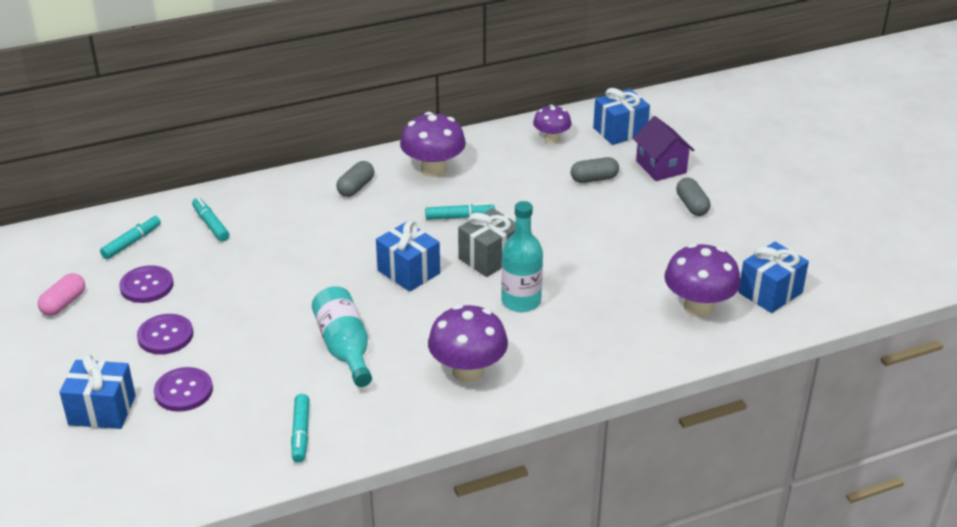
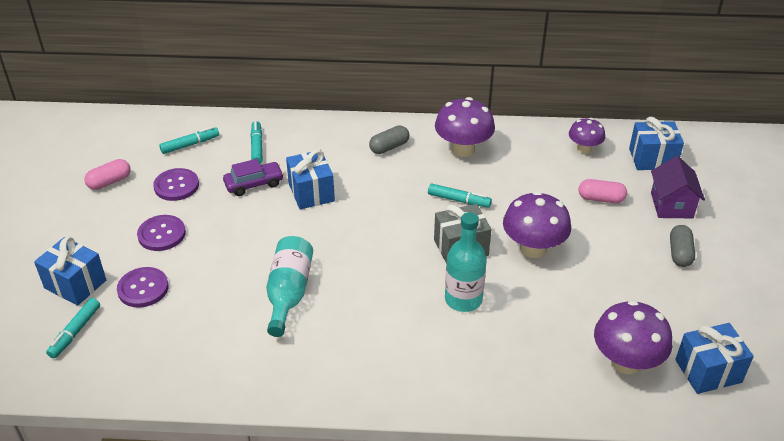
camera: 25 degrees right, 5 degrees up
turquoise marker [291,394,310,463] -> turquoise marker moved to [46,298,100,358]
blue gift [376,220,440,292] -> blue gift moved to [286,150,335,209]
purple mushroom [428,305,508,383] -> purple mushroom moved to [503,191,571,258]
grey capsule [571,157,619,183] -> pink capsule [579,179,627,203]
none -> purple car [223,159,284,196]

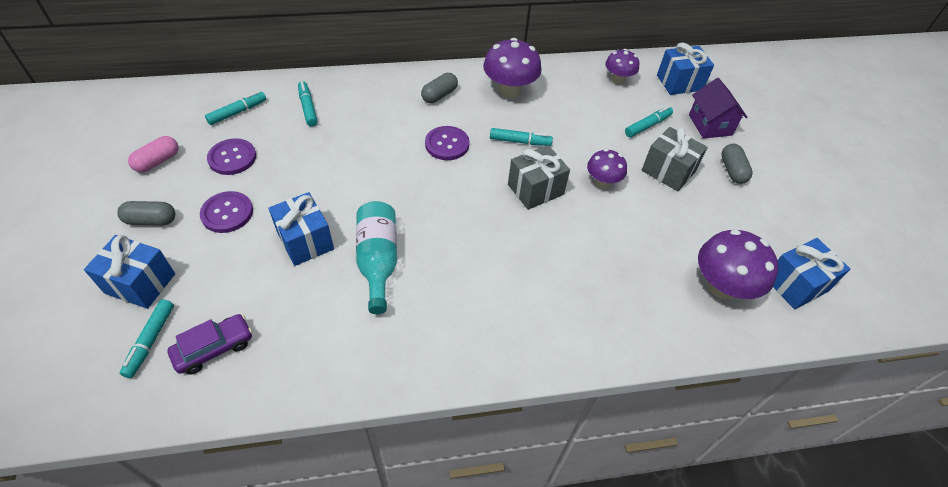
camera: 15 degrees left, 10 degrees up
purple button [117,267,169,308] -> purple button moved to [425,126,469,160]
purple car [223,159,284,196] -> purple car moved to [167,314,252,375]
blue gift [286,150,335,209] -> blue gift moved to [268,192,334,266]
turquoise bottle [445,212,487,312] -> none
purple mushroom [503,191,571,258] -> purple mushroom [587,149,627,188], size x0.61
pink capsule [579,179,627,203] -> turquoise marker [625,106,673,137]
none -> grey capsule [117,201,175,226]
none -> grey gift [642,127,708,191]

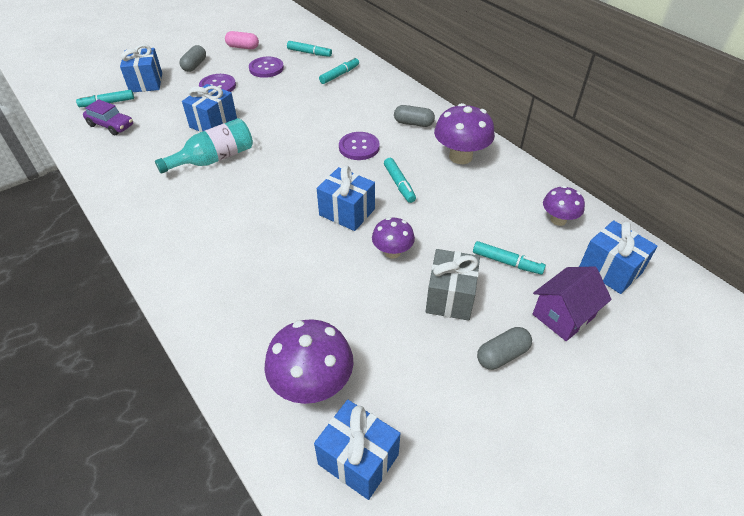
camera: 65 degrees right, 5 degrees down
grey capsule [117,201,175,226] -> grey capsule turned 45 degrees clockwise [179,45,206,72]
grey gift [508,145,570,210] -> blue gift [317,166,375,231]

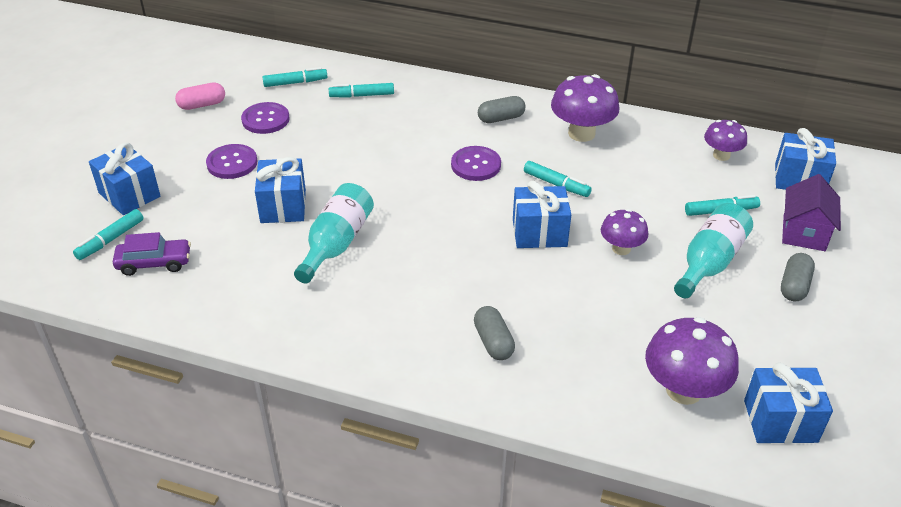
camera: 35 degrees left, 5 degrees down
grey capsule [179,45,206,72] -> grey capsule moved to [474,306,515,360]
turquoise marker [319,57,359,84] -> turquoise marker turned 105 degrees counterclockwise [329,83,394,98]
grey gift [426,249,480,321] -> turquoise bottle [674,203,753,298]

